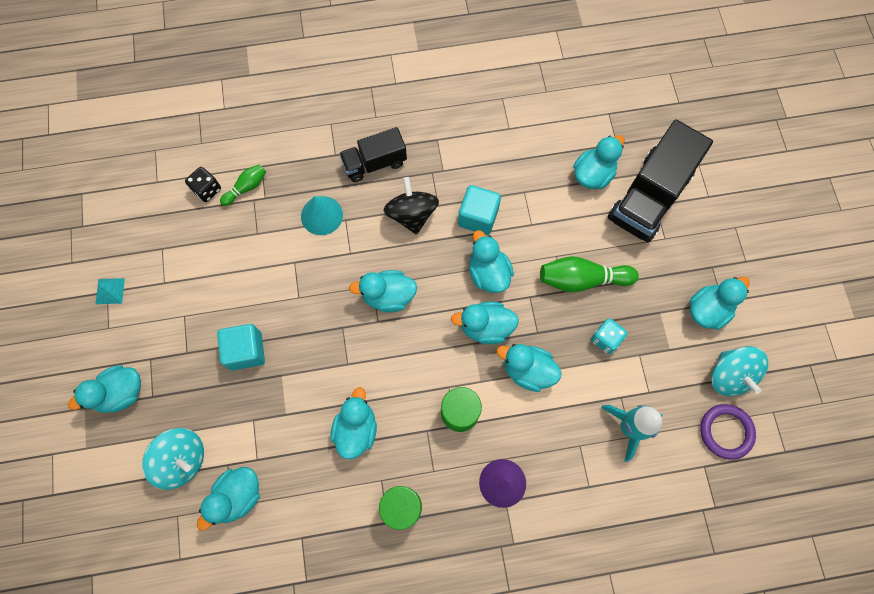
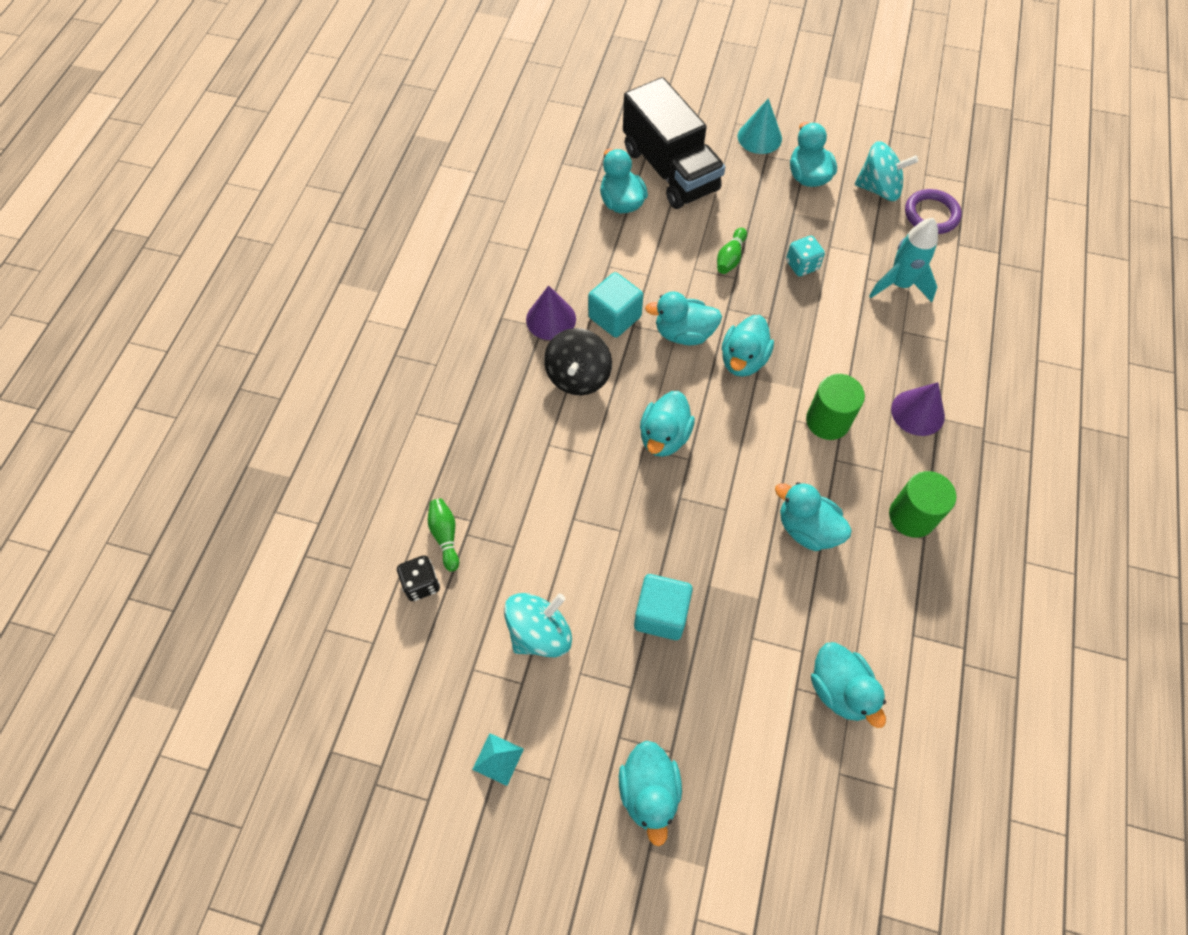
camera: 65 degrees left, 10 degrees down
turquoise spinning top [142,428,204,490] -> turquoise spinning top moved to [504,593,572,657]
turquoise cone [301,196,343,235] -> turquoise cone moved to [738,98,782,154]
black truck [339,127,407,182] -> none
black spinning top [384,177,439,235] -> black spinning top turned 90 degrees counterclockwise [544,328,612,395]
turquoise duck [497,344,561,392] -> none
green bowling pin [540,256,639,292] -> green bowling pin [717,228,747,274], size x0.58
none -> purple cone [526,285,576,340]

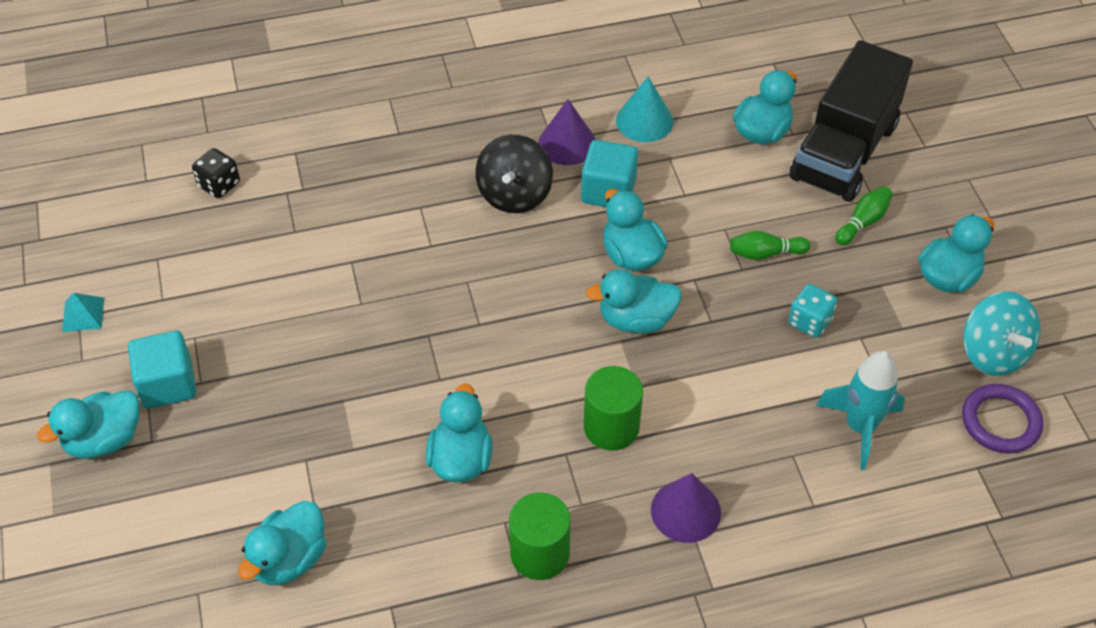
camera: 60 degrees right, 10 degrees down
green bowling pin [428,499,459,572] -> green bowling pin moved to [835,186,893,245]
turquoise spinning top [504,593,572,657] -> none
black spinning top [544,328,612,395] -> black spinning top turned 60 degrees counterclockwise [475,134,553,213]
turquoise cube [634,574,693,640] -> turquoise cube moved to [128,331,196,409]
turquoise duck [640,391,695,457] -> none
turquoise cone [738,98,782,154] -> turquoise cone moved to [616,76,673,142]

